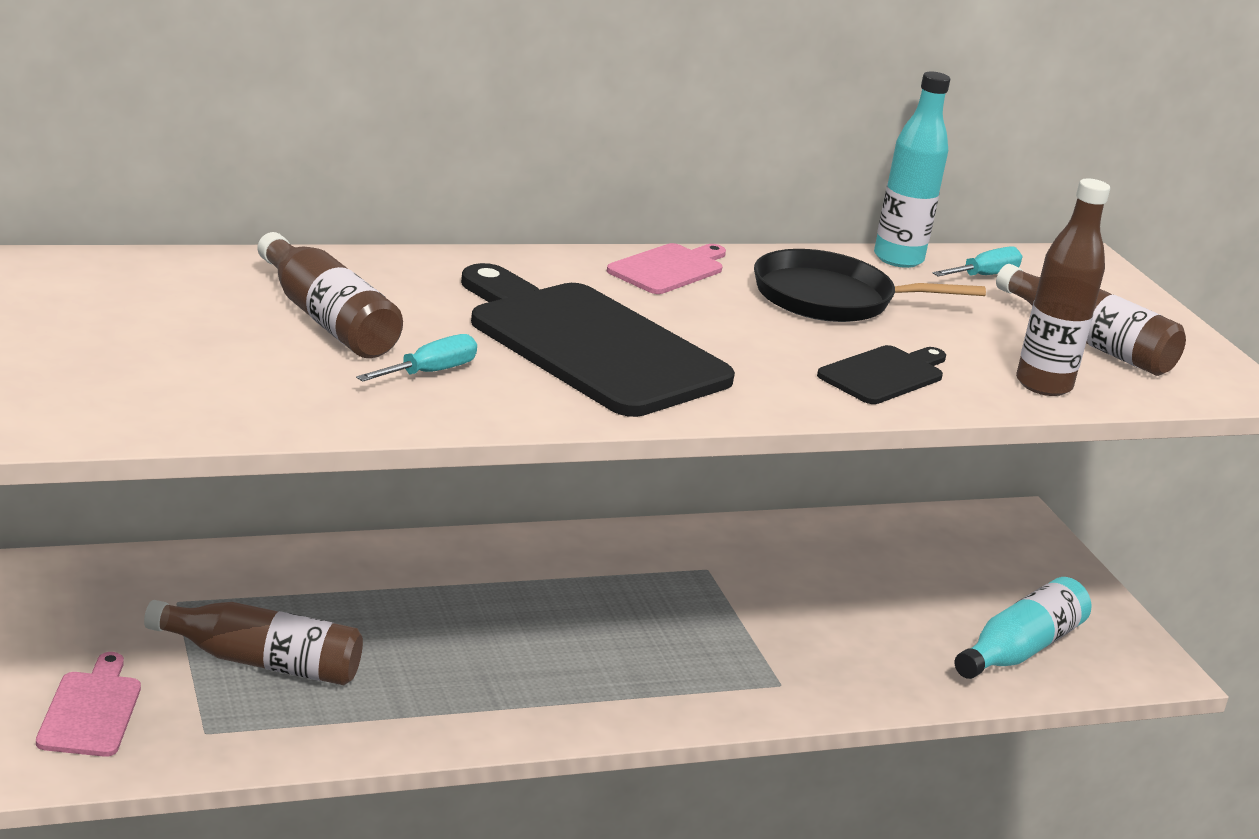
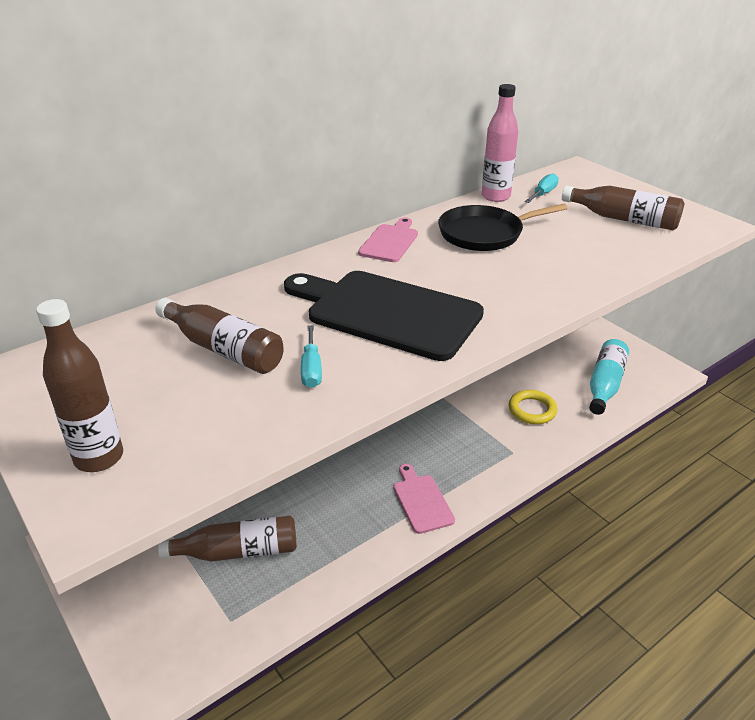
camera: 15 degrees left, 10 degrees up
pink cutting board [36,652,141,757] -> pink cutting board moved to [393,464,455,534]
turquoise screwdriver [356,334,477,382] -> turquoise screwdriver turned 150 degrees clockwise [301,325,322,388]
black cutting board [817,345,946,404] -> none
turquoise bottle [874,72,950,268] -> pink bottle [482,84,518,202]
brown bottle [1016,179,1110,396] -> brown bottle moved to [36,299,123,472]
none -> yellow ring [509,390,557,424]

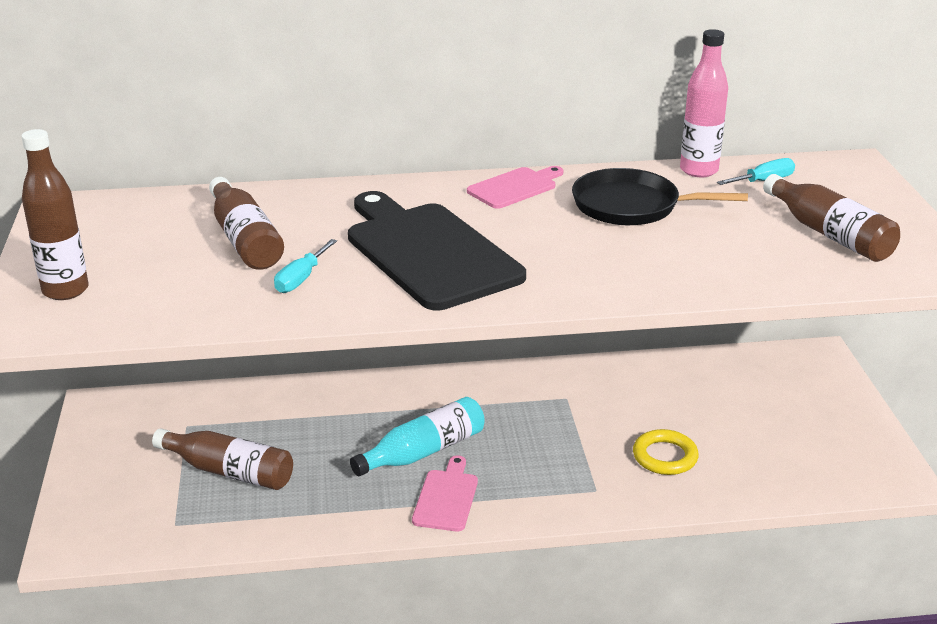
camera: 30 degrees right, 5 degrees down
turquoise bottle [589,339,629,415] -> turquoise bottle moved to [350,397,485,476]

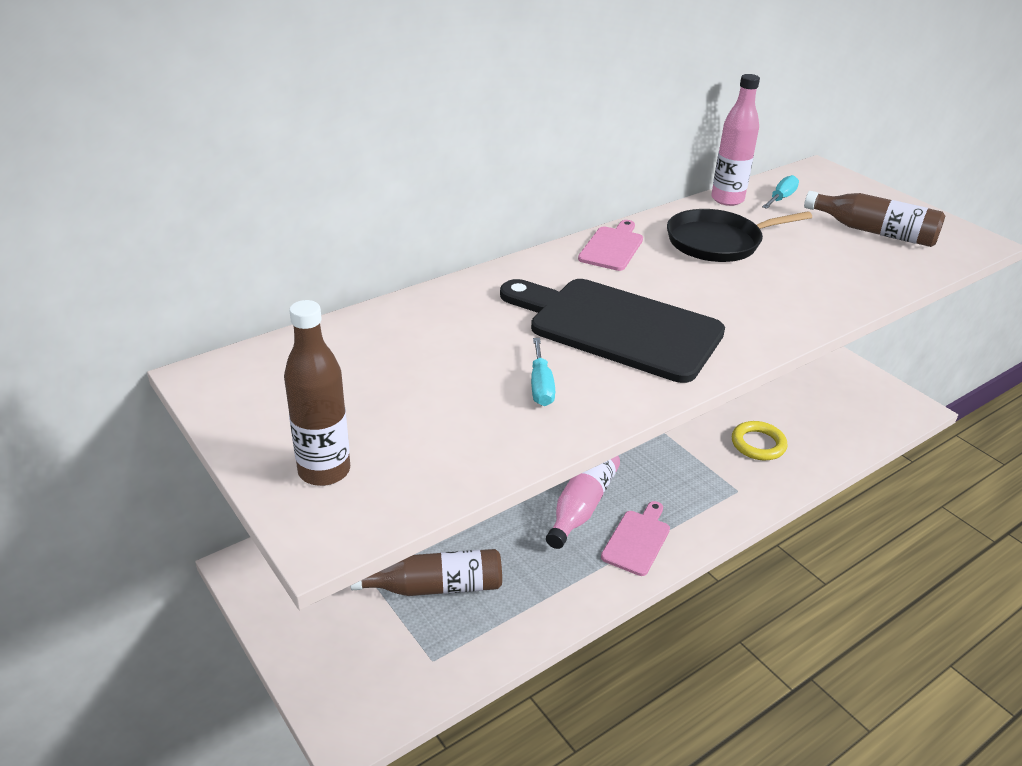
camera: 30 degrees left, 5 degrees up
brown bottle [209,177,284,270] -> none
turquoise bottle [350,397,485,476] -> pink bottle [546,456,620,549]
pink cutting board [412,455,478,532] -> pink cutting board turned 45 degrees clockwise [601,501,670,576]

